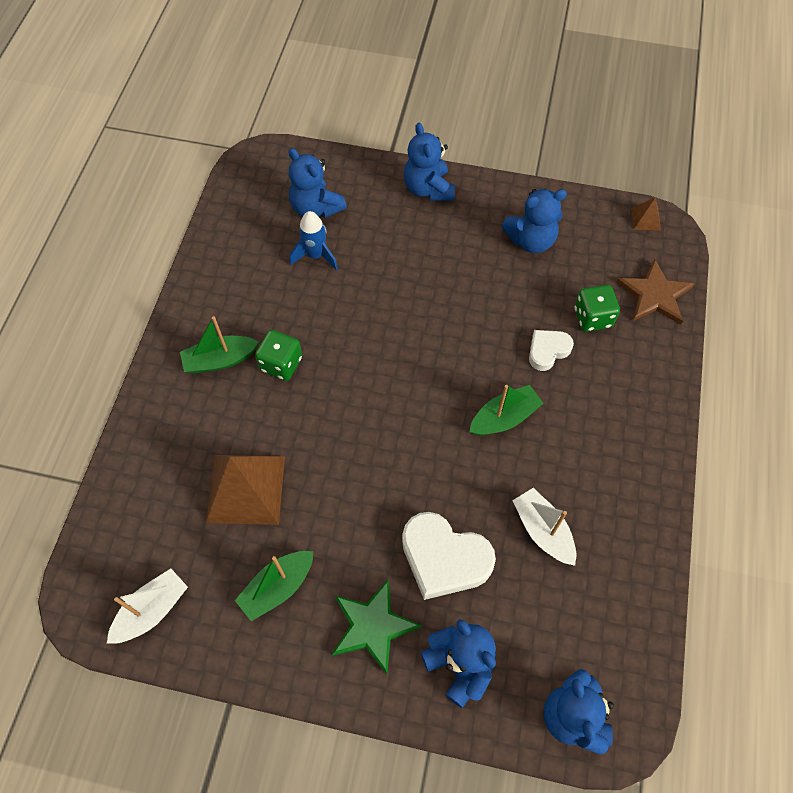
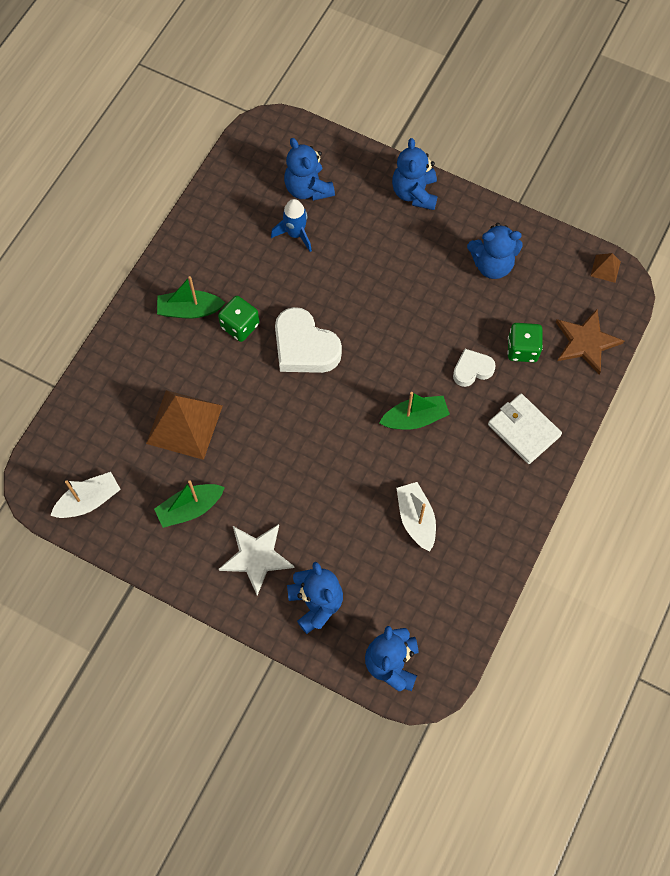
camera: 15 degrees right, 5 degrees up
green star [332,579,422,675] -> white star [219,524,295,596]
white heart [402,512,496,600] -> white heart moved to [275,307,342,373]
none -> white wallet [488,394,562,464]

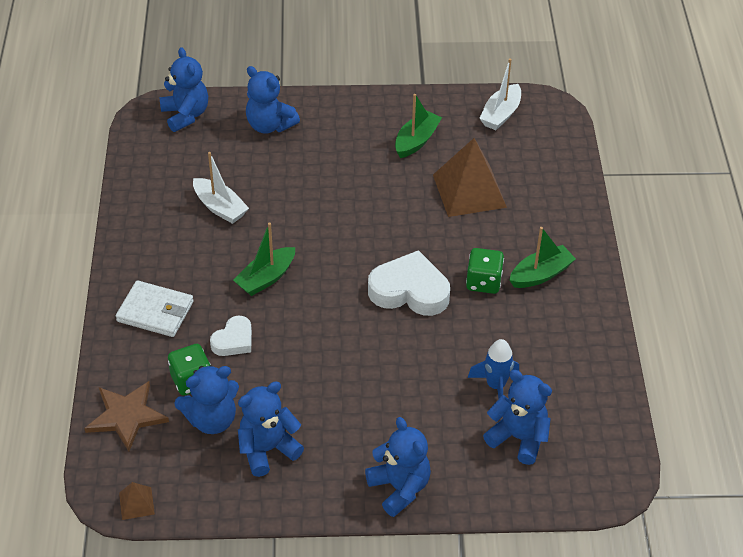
camera: 150 degrees right, 20 degrees down
white star [219,524,295,596] -> none
none -> blue teddy bear [174,365,239,434]

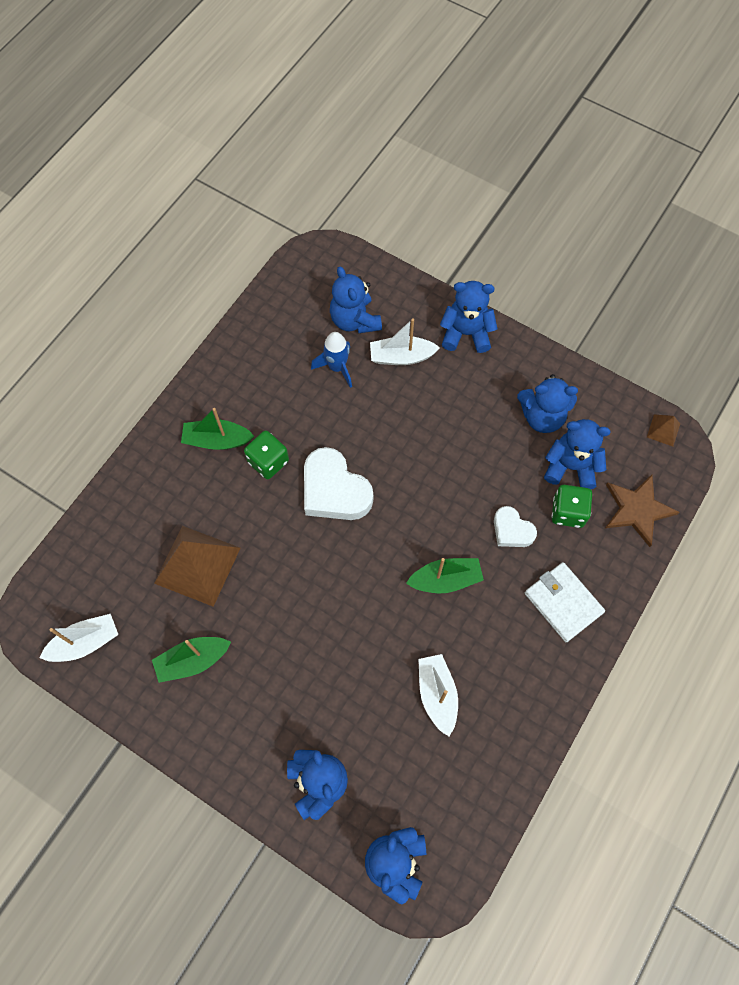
camera: 145 degrees left, 20 degrees up
white heart [210,316,252,356] -> white heart turned 120 degrees counterclockwise [494,506,537,547]
blue teddy bear [365,417,431,517] -> blue teddy bear turned 90 degrees clockwise [440,281,497,353]
none -> white boat [370,318,440,365]

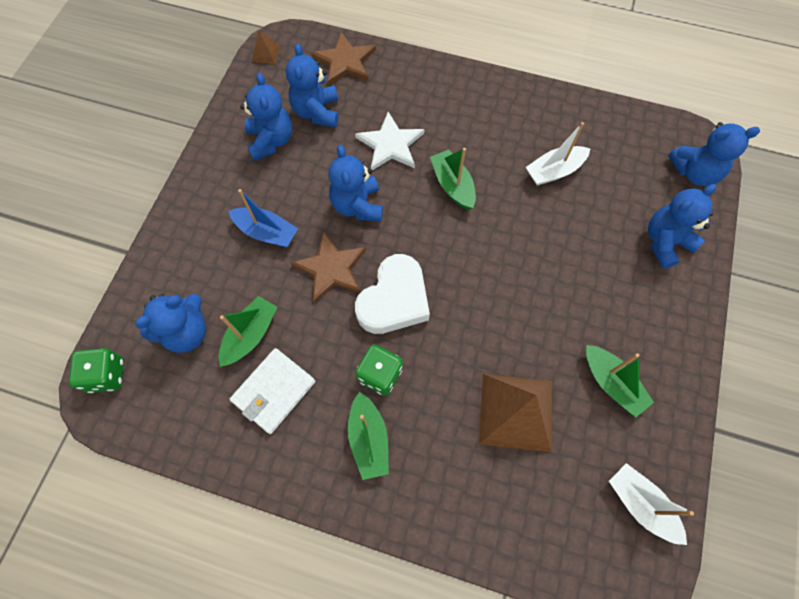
camera: 105 degrees left, 0 degrees up
blue rocket [311,332,352,388] -> green boat [219,296,278,367]
white boat [370,318,440,365] -> none
blue teddy bear [440,281,497,353] -> blue teddy bear moved to [329,145,383,221]
white heart [494,506,537,547] -> white star [355,112,425,170]
white wallet [525,562,605,642] -> white wallet moved to [230,348,315,434]
green dice [552,485,592,528] -> green dice moved to [69,348,124,393]
none -> blue boat [229,189,298,247]
none -> brown star [291,231,366,303]

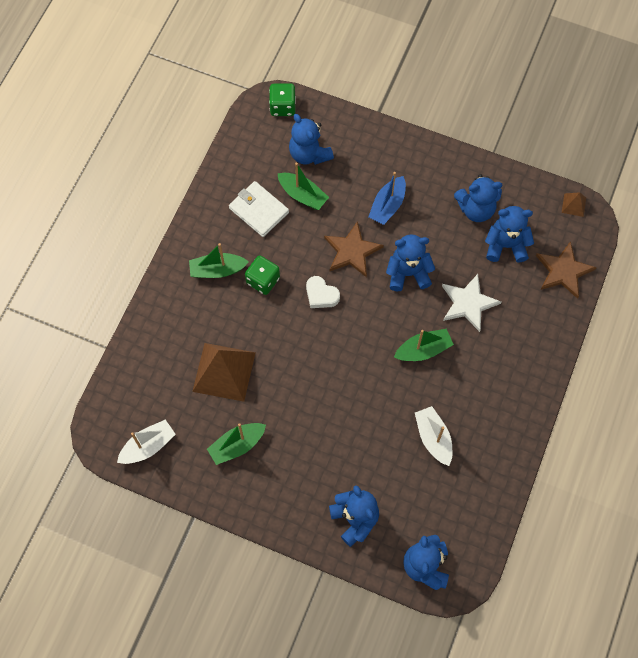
camera: 95 degrees right, 0 degrees up
white heart [355,254,430,334] -> white heart [306,276,340,308], size x0.57

